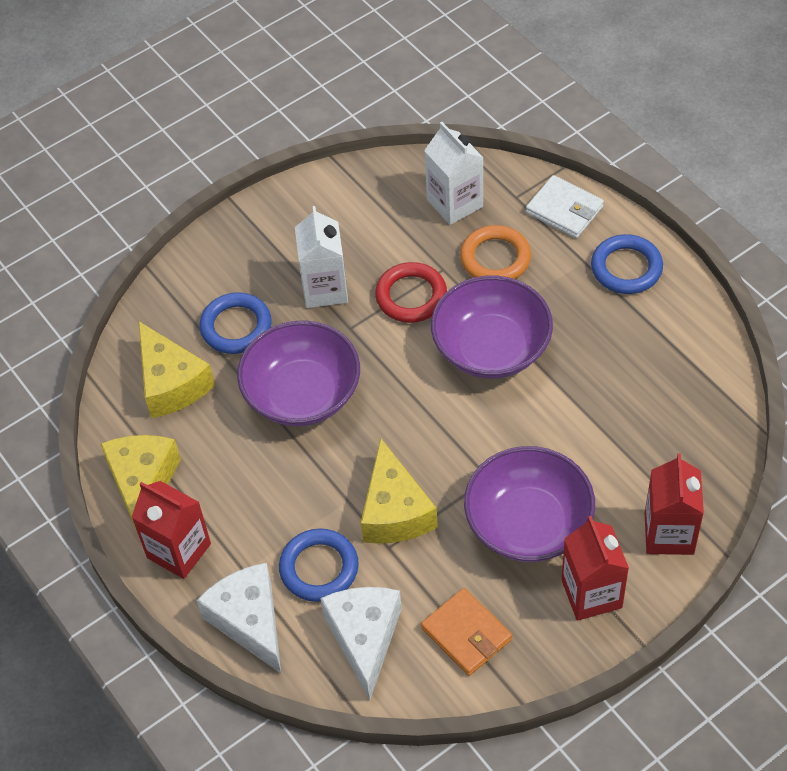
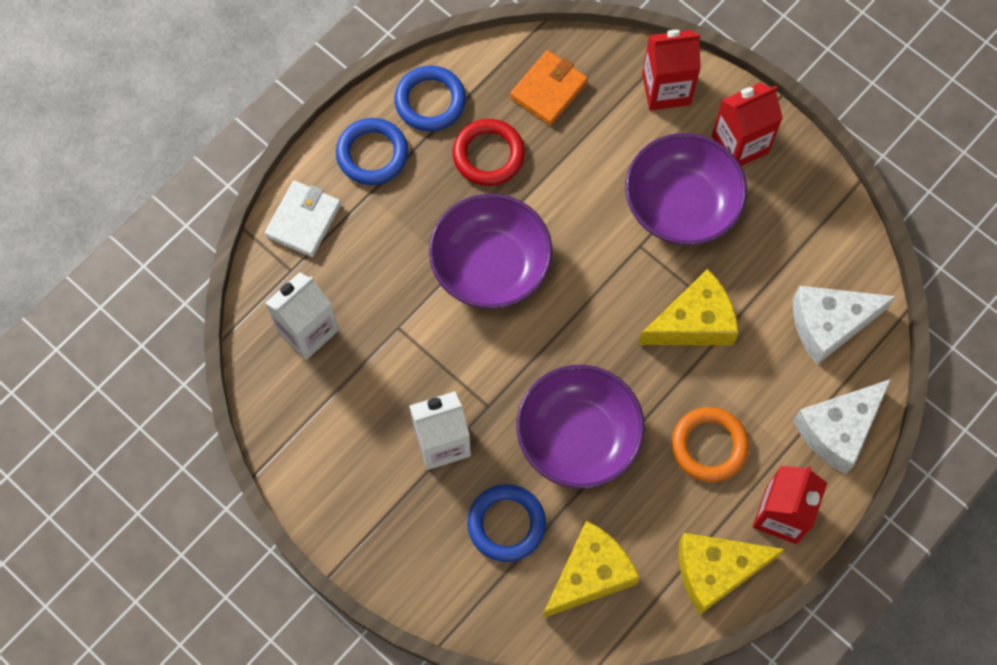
camera: 105 degrees left, 15 degrees up
blue ring [279,529,359,602] -> blue ring moved to [394,65,466,132]
red ring [375,262,447,323] -> red ring moved to [453,119,525,186]
orange wallet [421,588,512,676] -> orange wallet moved to [510,50,588,126]
orange ring [460,225,531,279] -> orange ring moved to [672,407,749,482]

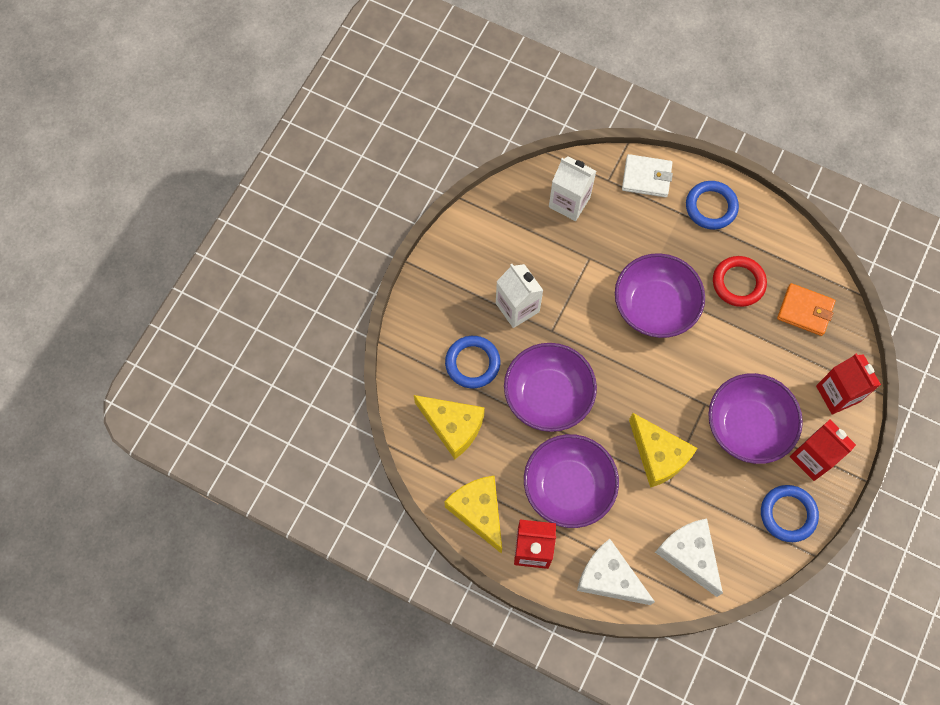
camera: 75 degrees right, 0 degrees up
blue ring [394,65,466,132] -> blue ring moved to [761,485,819,542]
orange ring [672,407,749,482] -> purple bowl [524,434,619,528]

